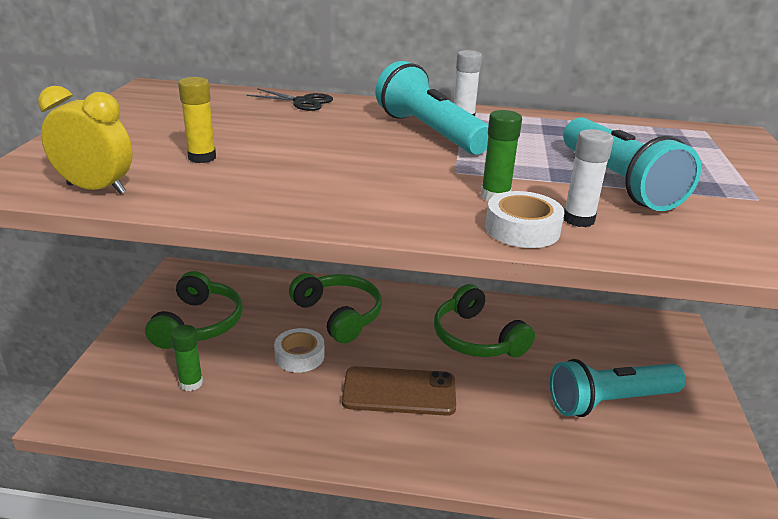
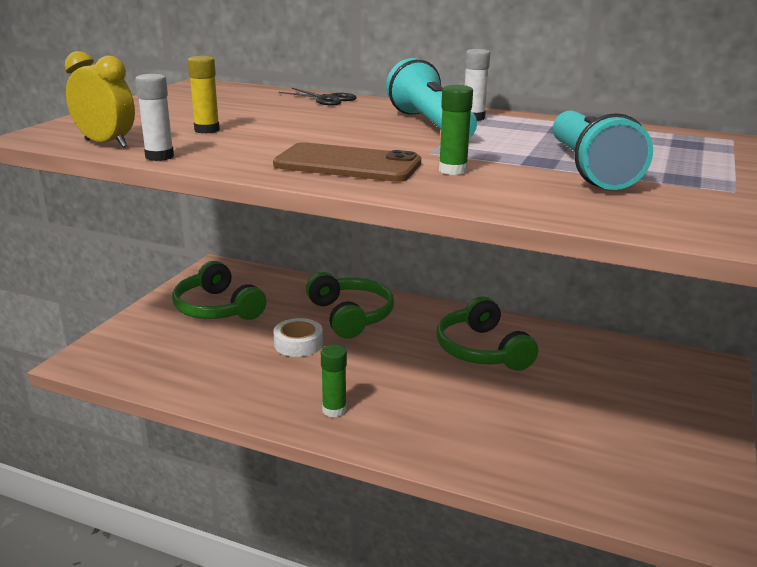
camera: 15 degrees right, 5 degrees down
green headphones [145,271,243,349] -> green headphones turned 120 degrees clockwise [172,261,266,320]
green glue stick [171,325,203,391] -> green glue stick moved to [321,344,347,417]
brown phone [342,366,456,416] -> brown phone moved to [273,142,421,182]
white tape [485,191,564,248] -> none
turquoise flashlight [550,359,686,417] -> none
white glue stick [564,129,614,227] -> white glue stick moved to [135,74,174,161]

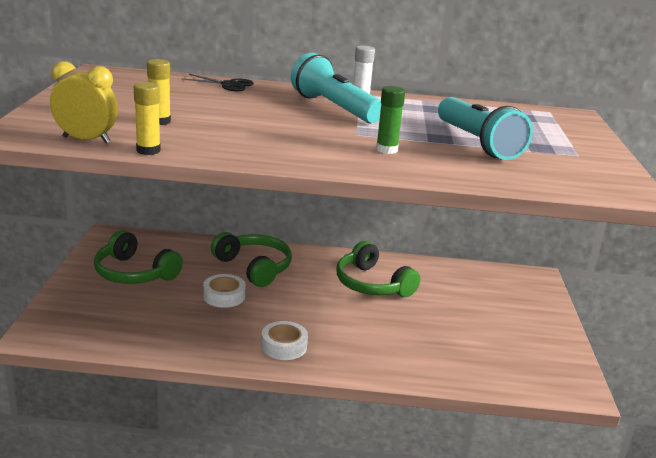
camera: 20 degrees left, 0 degrees up
white glue stick [135,74,174,161] -> yellow glue stick [134,82,161,155]
brown phone [273,142,421,182] -> none
green glue stick [321,344,347,417] -> white tape [261,321,308,360]

